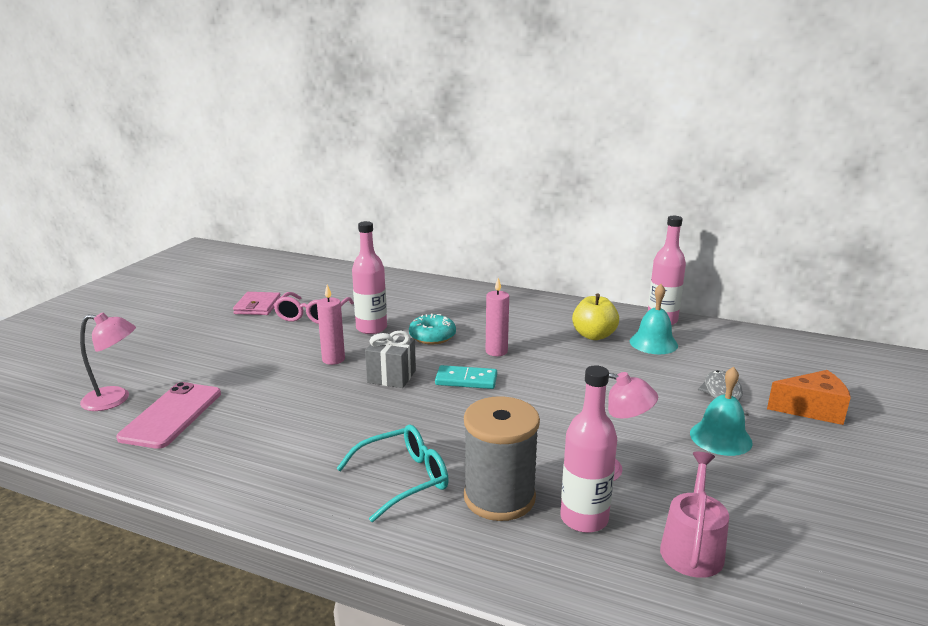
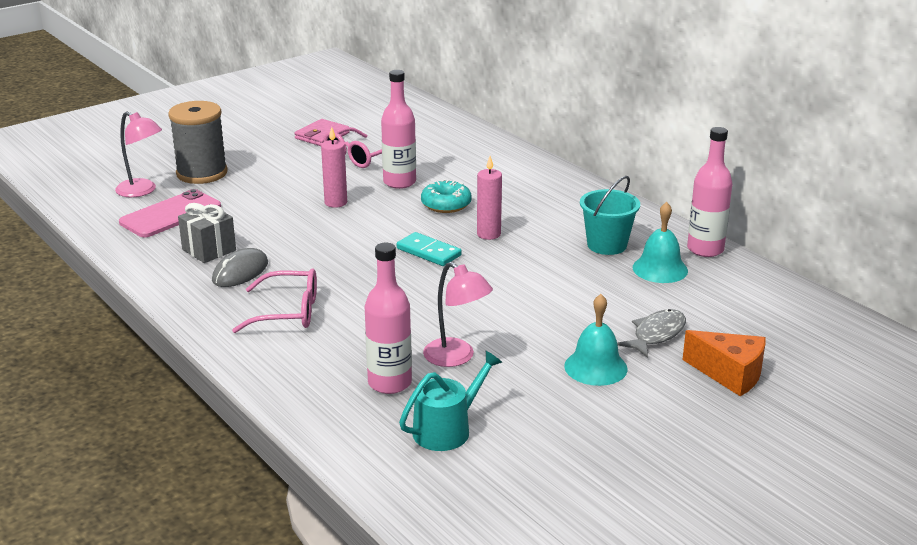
camera: 30 degrees right, 5 degrees up
turquoise glasses [336,425,449,522] -> pink glasses [232,268,317,333]
grey gift [365,331,416,388] -> grey gift moved to [178,203,236,263]
grey spool [464,396,540,521] -> grey spool moved to [168,101,228,184]
yellow apple [572,294,619,340] -> turquoise bucket [580,176,640,255]
pink watering can [660,452,729,578] -> turquoise watering can [399,351,502,451]
none -> grey mouse [212,248,268,287]

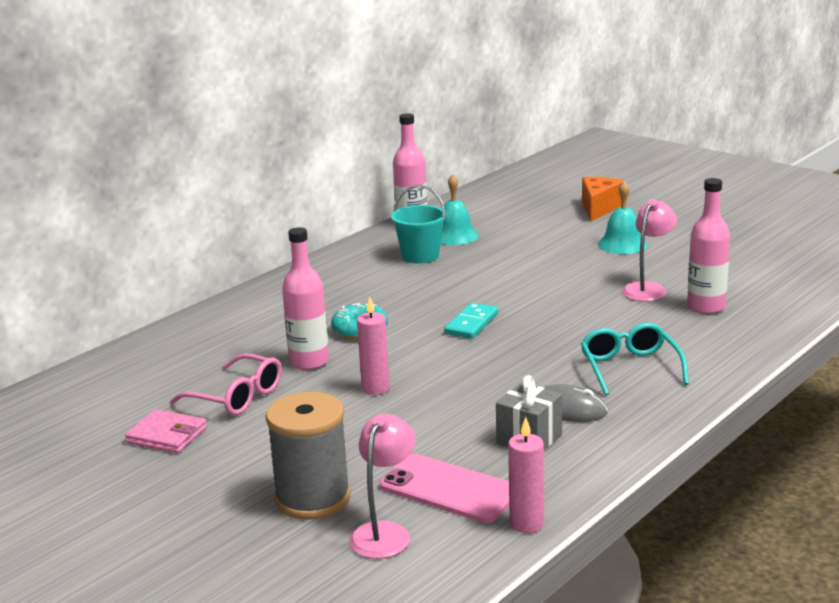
camera: 100 degrees left, 5 degrees down
pink glasses [232,268,317,333] -> turquoise glasses [581,323,689,396]
turquoise watering can [399,351,502,451] -> none
pink candle [477,156,502,240] -> pink candle moved to [508,417,544,533]
grey fish [617,309,686,358] -> none

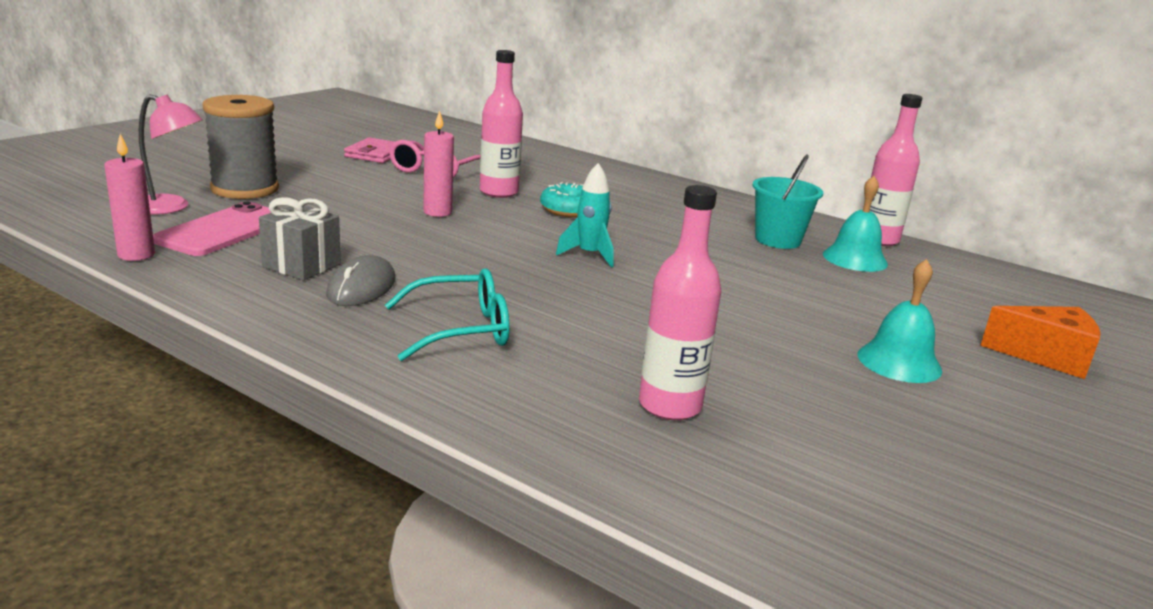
camera: 80 degrees right, 0 degrees up
turquoise domino [444,303,498,339] -> turquoise rocket [556,163,614,267]
pink lamp [622,199,677,302] -> none

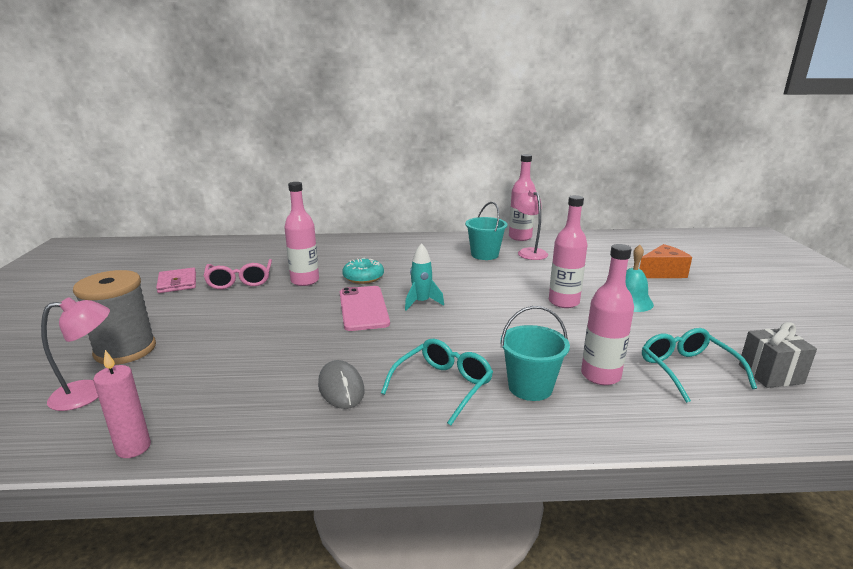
camera: 35 degrees left, 0 degrees up
pink phone [153,202,271,256] -> pink phone moved to [340,286,390,331]
grey gift [259,197,341,280] -> grey gift moved to [739,322,817,388]
pink candle [423,110,454,217] -> none
turquoise bell [823,176,888,272] -> pink lamp [514,189,548,260]
none -> turquoise bucket [500,306,570,401]
none -> pink bottle [549,195,587,308]
none -> turquoise glasses [642,328,757,403]

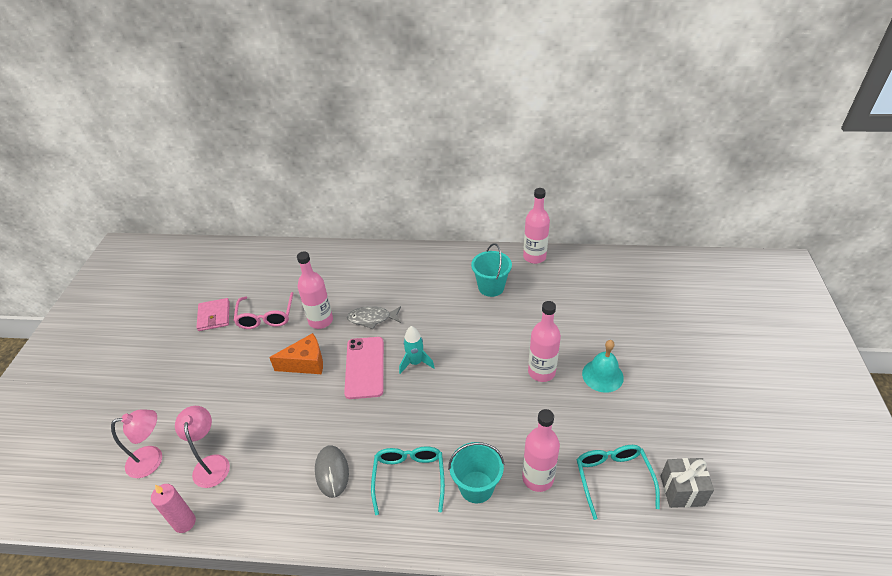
camera: 10 degrees right, 20 degrees up
grey spool [73,270,156,365] -> none
turquoise donut [342,258,384,284] -> grey fish [347,306,401,329]
turquoise glasses [381,339,493,426] -> turquoise glasses turned 45 degrees counterclockwise [371,446,445,515]
pink lamp [514,189,548,260] -> pink lamp moved to [175,406,230,488]
orange cheese [640,244,692,278] -> orange cheese moved to [269,333,323,374]

